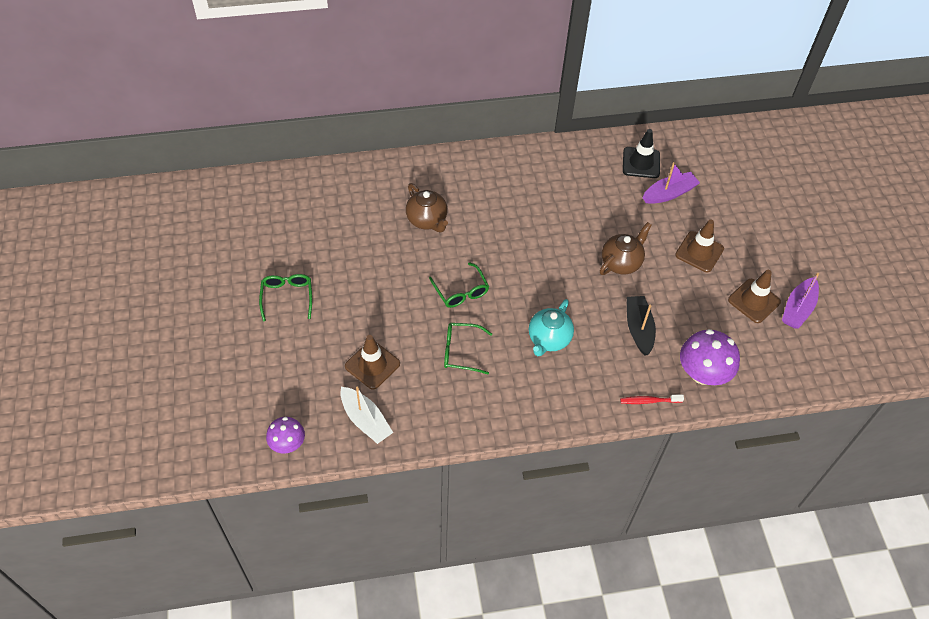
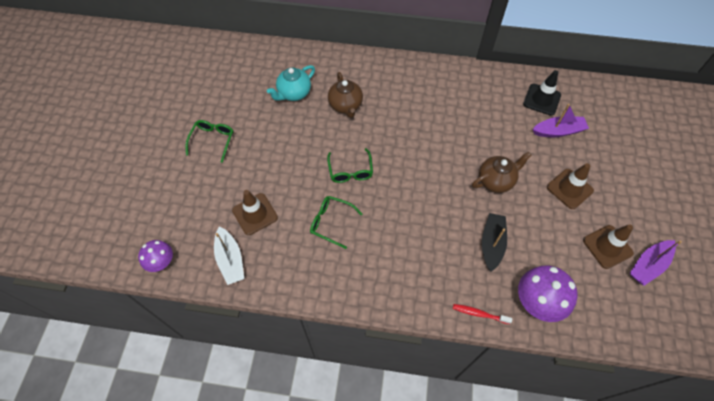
camera: 20 degrees right, 5 degrees up
turquoise teapot [529,299,574,356] -> turquoise teapot moved to [267,65,315,101]

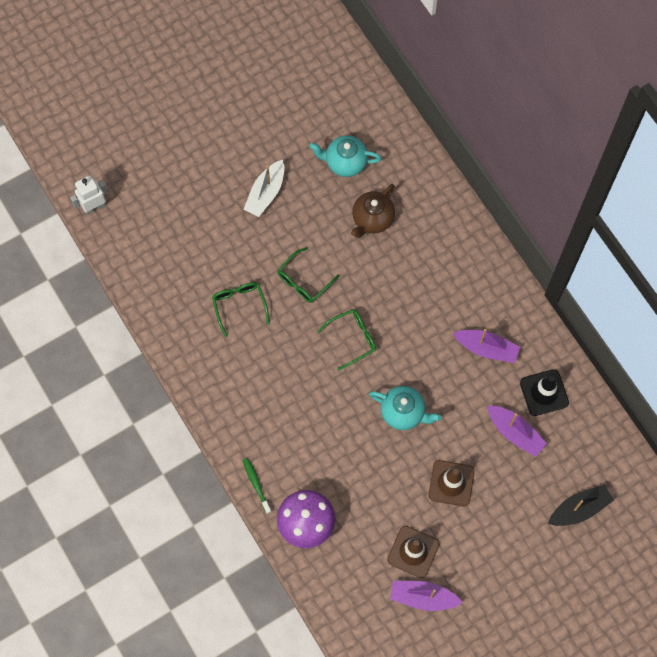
camera: 50 degrees right, 10 degrees up
purple mushroom [138,240,173,272] -> white robot [70,175,109,215]
green glasses [186,120,233,163] -> green glasses moved to [317,309,376,370]
white boat [214,226,244,285] -> white boat moved to [244,160,284,217]
brown traffic cone [232,190,278,235] -> none
red toothbrush [453,304,512,324] -> green toothbrush [243,458,271,514]
brown teapot [472,152,532,193] -> turquoise teapot [369,386,441,430]
black boat [482,213,507,272] -> black boat moved to [548,484,614,526]
none -> purple boat [453,329,520,363]

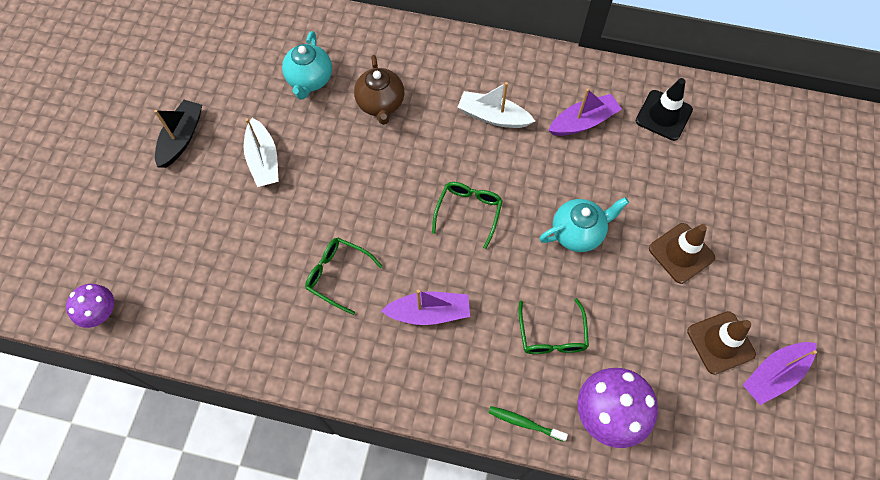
camera: 45 degrees left, 5 degrees down
white robot [70,175,109,215] -> purple mushroom [66,284,114,328]
green glasses [277,247,339,303] -> green glasses moved to [519,298,589,354]
turquoise teapot [309,136,382,177] -> turquoise teapot turned 45 degrees counterclockwise [282,31,332,100]
purple boat [487,406,547,457] -> purple boat moved to [381,290,470,325]
black boat [548,484,614,526] -> black boat moved to [154,100,202,168]
none -> white boat [458,82,535,128]

